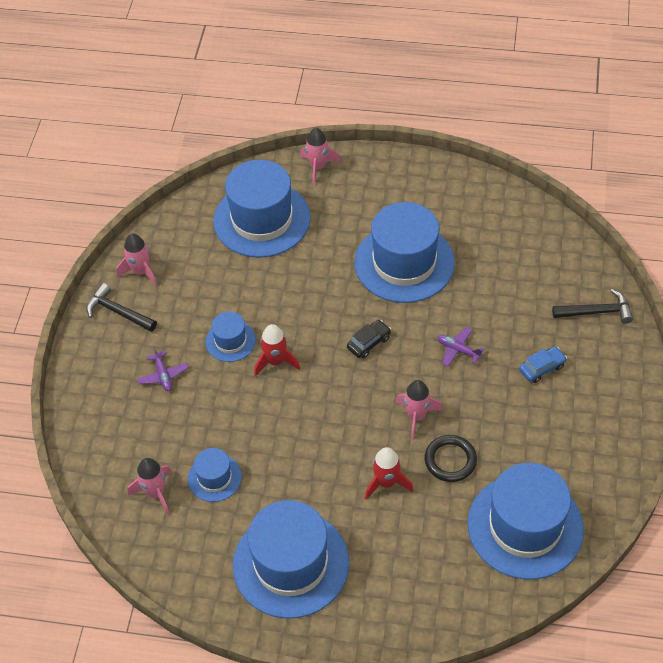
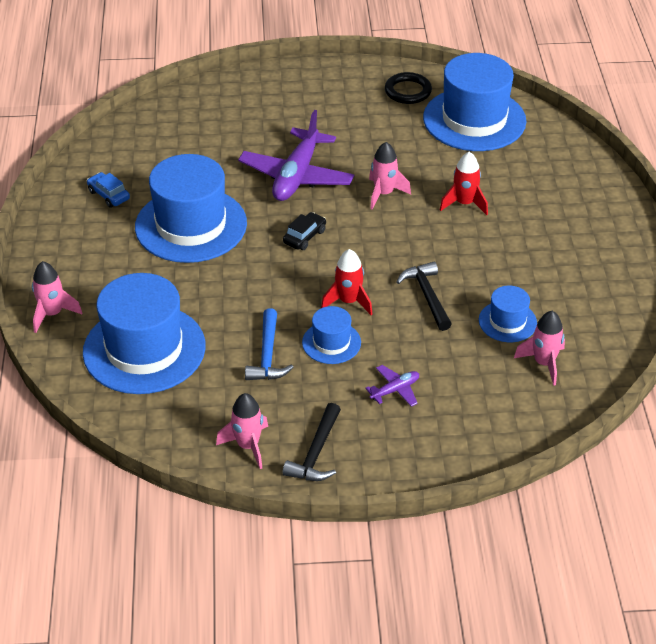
camera: 105 degrees left, 10 degrees down
blue hat [233,500,349,619] -> none
black car [347,320,391,358] -> black car turned 90 degrees clockwise [283,212,326,250]
black ring [425,435,477,482] -> black ring moved to [385,72,432,104]
purple plane [437,327,484,367] -> purple plane [238,110,354,201], size x2.22
blue car [519,347,567,383] -> blue car moved to [87,172,130,208]
black hammer [552,289,633,324] -> black hammer moved to [397,262,452,331]
none -> blue hammer [245,308,294,380]

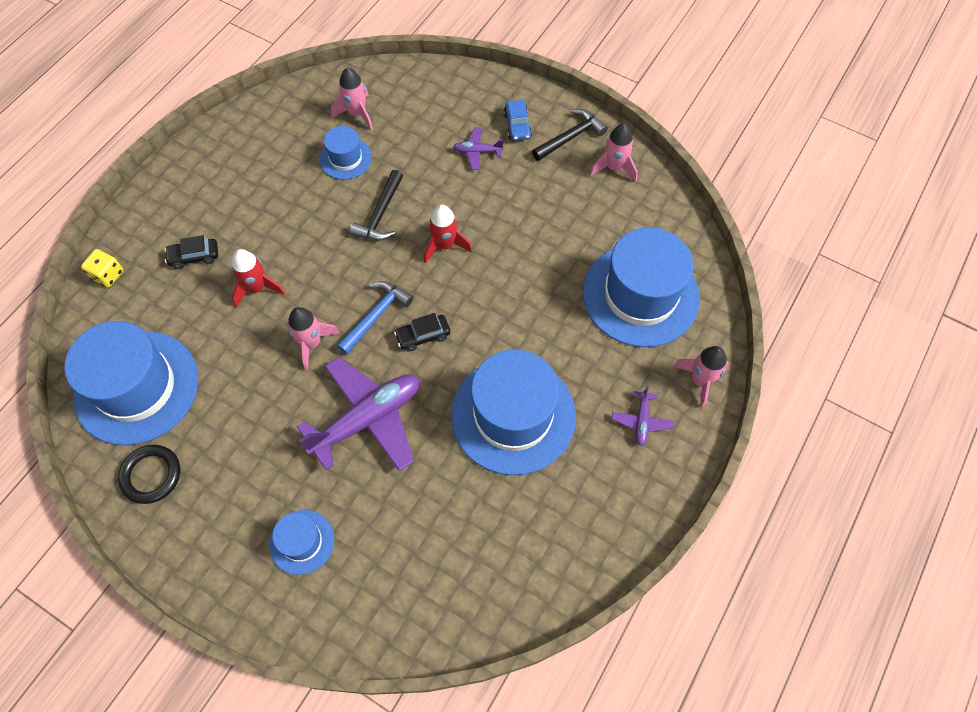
camera: 145 degrees left, 20 degrees up
blue car [87,172,130,208] -> blue car moved to [504,100,532,141]
blue hammer [245,308,294,380] -> blue hammer moved to [337,281,413,355]
blue hat [302,306,361,364] -> blue hat moved to [269,510,334,575]
none -> yellow dice [81,249,123,287]
none -> black car [164,235,218,269]
none -> purple plane [612,385,674,446]

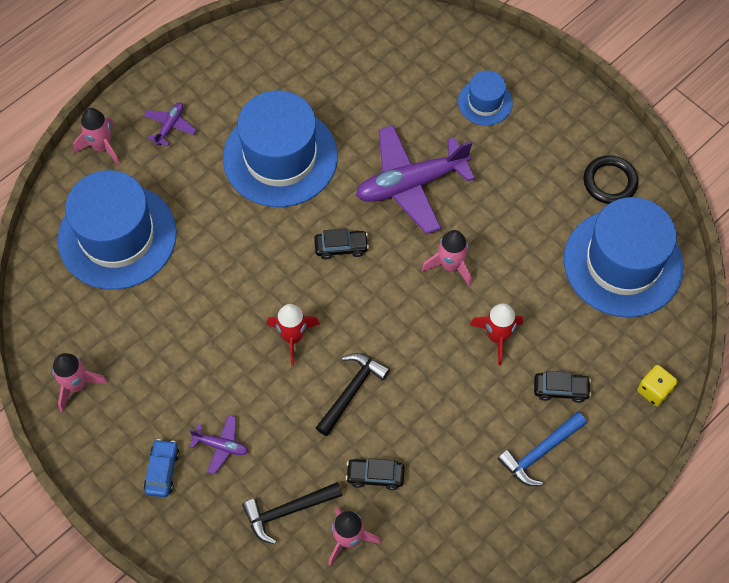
camera: 165 degrees left, 0 degrees up
blue hat [320,126,372,180] -> black car [346,458,405,490]
blue hammer [337,281,413,355] -> blue hammer moved to [498,412,587,486]
black hammer [532,109,608,161] -> black hammer moved to [242,482,342,544]

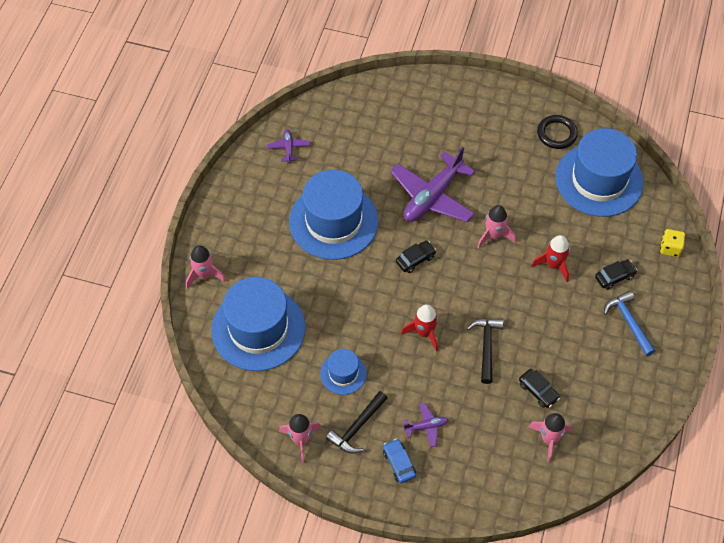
camera: 30 degrees left, 5 degrees down
purple plane [144,102,197,147] -> purple plane moved to [267,129,310,163]
black hammer [242,482,342,544] -> black hammer moved to [326,391,387,454]
black car [346,458,405,490] -> black car turned 105 degrees counterclockwise [519,369,560,408]
blue hat [458,70,513,126] -> blue hat moved to [320,349,367,395]
blue hammer [498,412,587,486] -> blue hammer turned 135 degrees clockwise [604,291,655,356]

